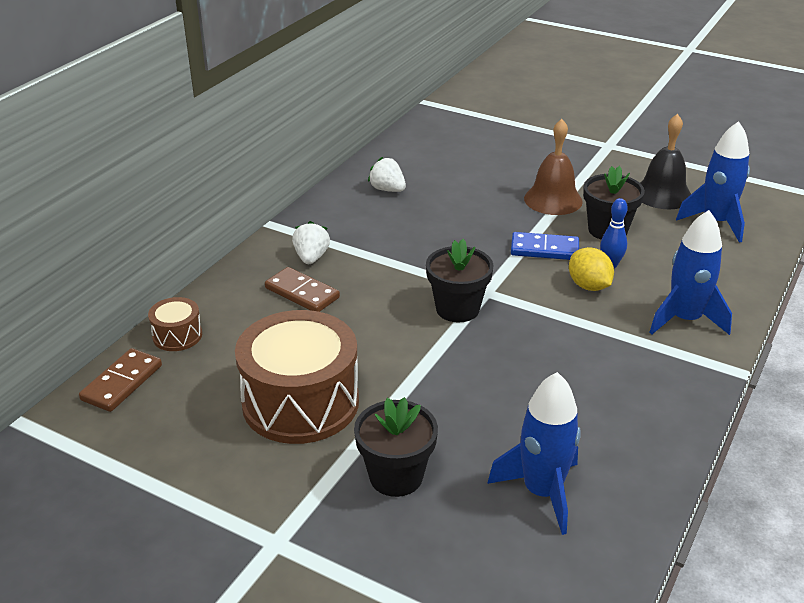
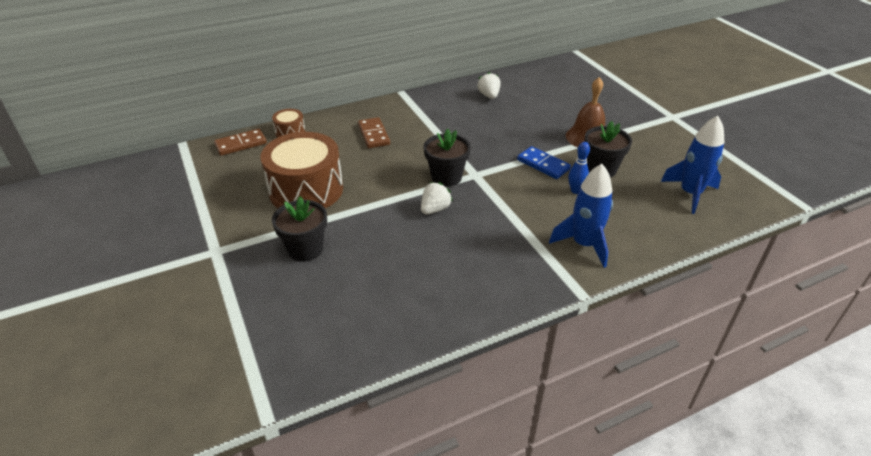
camera: 35 degrees right, 5 degrees up
white strawberry [292,221,330,264] -> white strawberry moved to [421,182,452,214]
blue rocket [487,372,581,535] -> none
yellow lemon [569,247,614,291] -> none
black bell [640,114,691,209] -> none

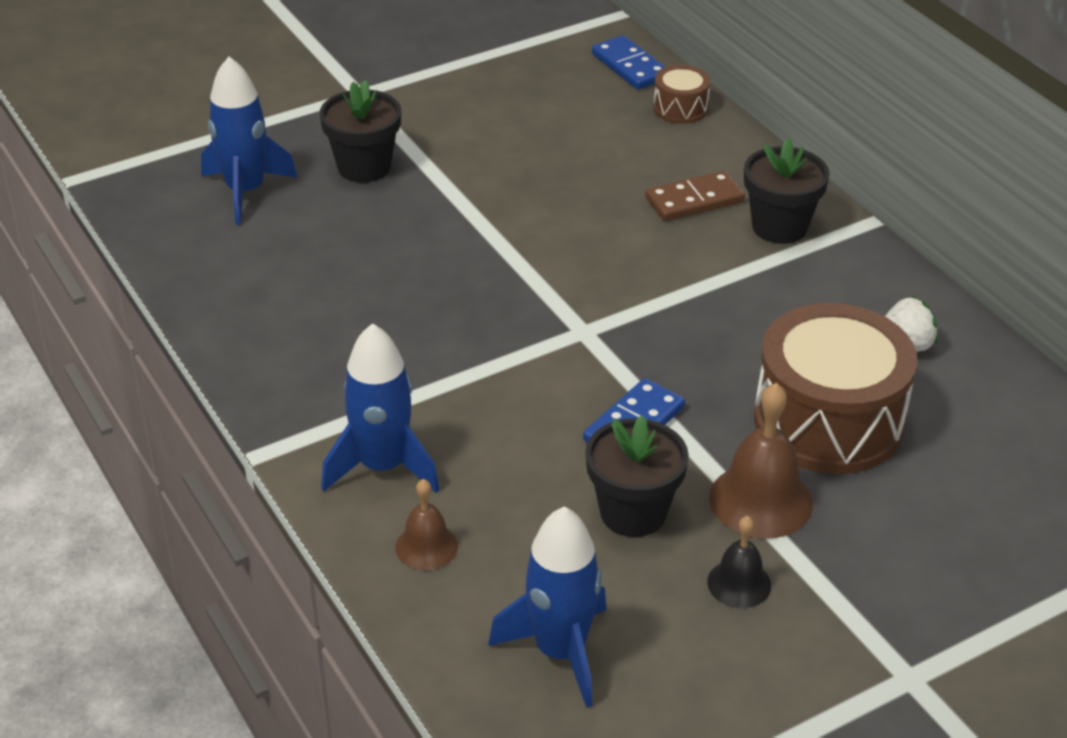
camera: 85 degrees right, 0 degrees up
brown domino [214,129,267,156] -> blue domino [592,35,665,90]
brown drum [261,132,343,208] -> brown drum moved to [754,303,917,474]
white strawberry [421,182,452,214] -> none
black flower pot [424,129,471,187] -> black flower pot moved to [744,138,829,244]
blue bowling pin [568,142,590,194] -> none
none -> blue rocket [201,57,297,225]
none -> brown bell [395,479,458,570]
none -> black bell [707,516,771,608]

